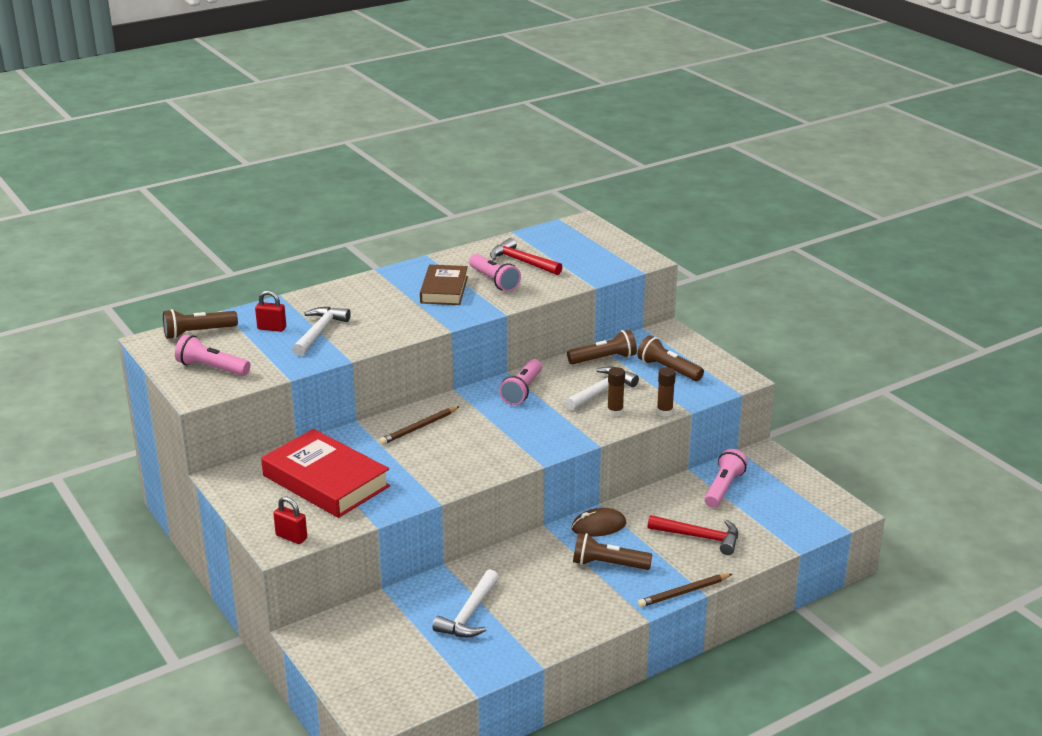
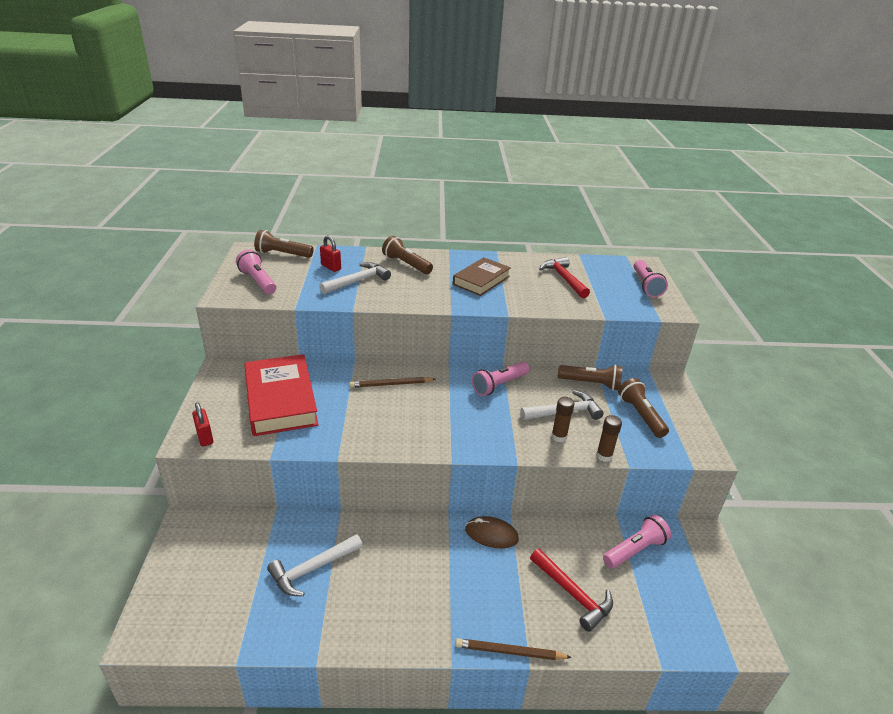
camera: 30 degrees right, 5 degrees up
pink flashlight [469,254,521,292] -> pink flashlight moved to [633,260,668,297]
brown flashlight [573,533,653,570] -> brown flashlight moved to [382,236,433,274]

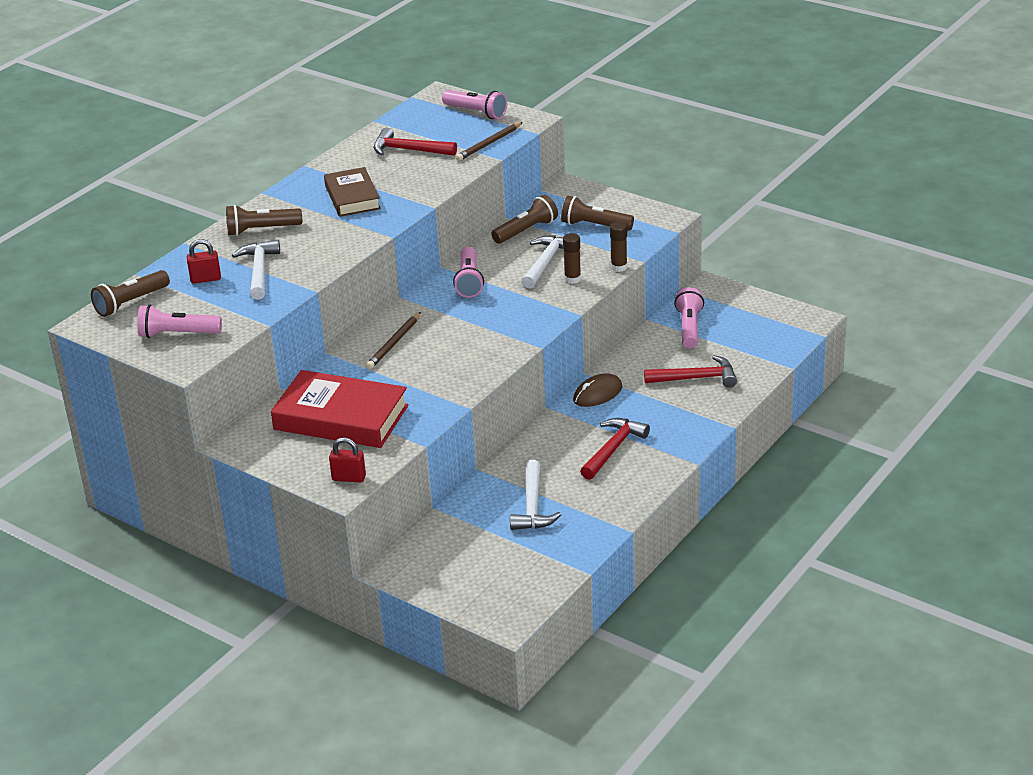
camera: 50 degrees left, 0 degrees up
brown pencil [455,638,572,660] -> brown pencil moved to [456,122,523,161]
none -> red hammer [580,418,650,480]

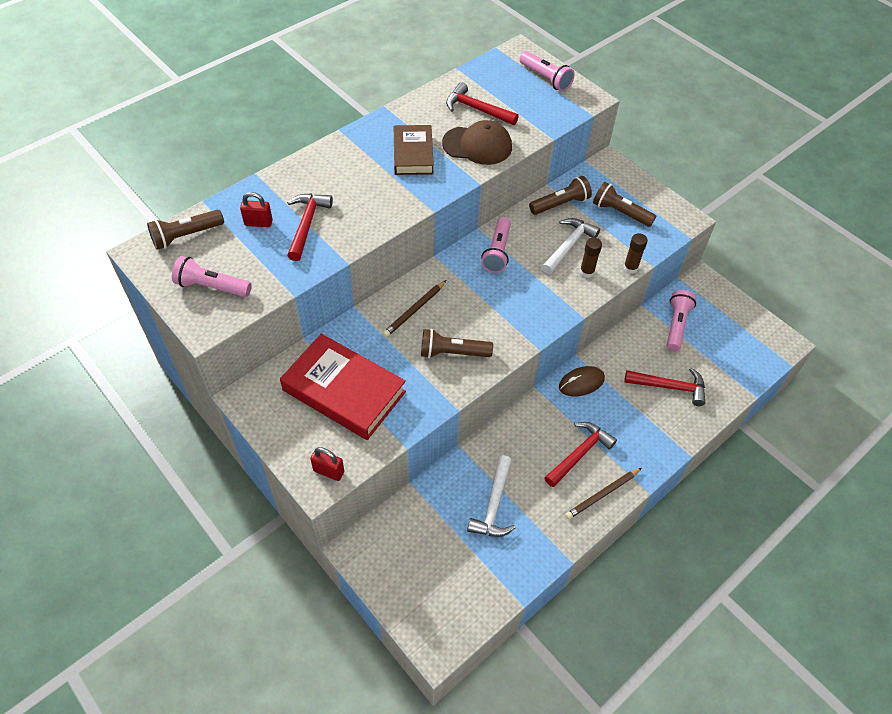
camera: 10 degrees right, 20 degrees up
brown flashlight [226,205,302,236] -> brown flashlight moved to [421,329,493,358]
white hammer [232,240,280,300] -> red hammer [287,193,333,261]
brown pencil [456,122,523,161] -> brown pencil moved to [565,468,642,519]
none -> brown cap [442,120,512,165]

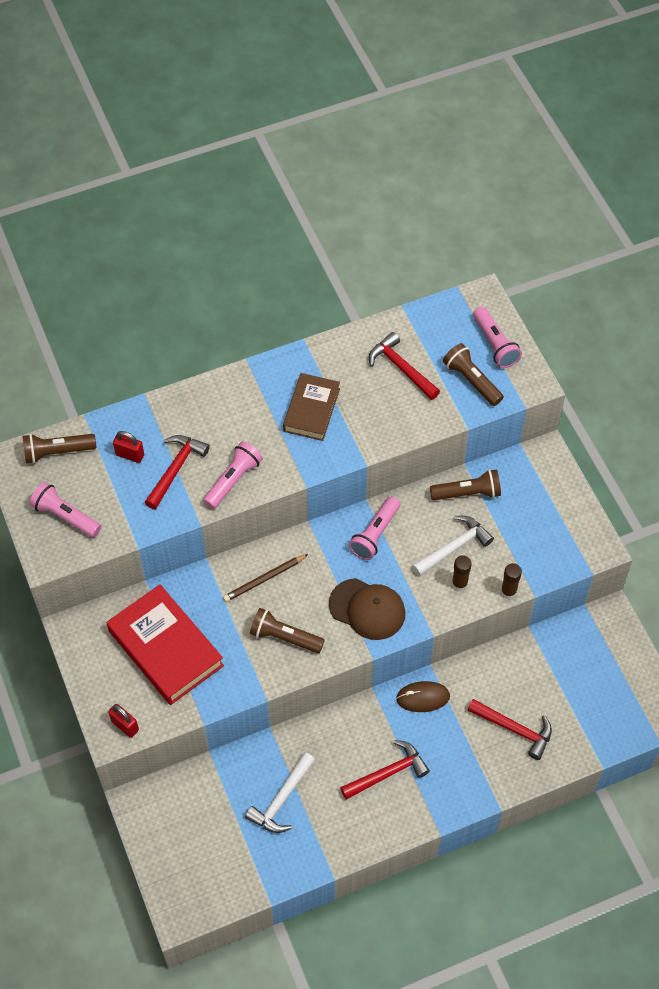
camera: 20 degrees right, 5 degrees up
brown cap [442,120,512,165] -> brown cap moved to [329,578,405,640]
brown pencil [565,468,642,519] -> none
brown flashlight [593,182,656,227] -> brown flashlight moved to [443,343,504,406]
pink flashlight [667,290,696,351] -> pink flashlight moved to [203,442,263,509]

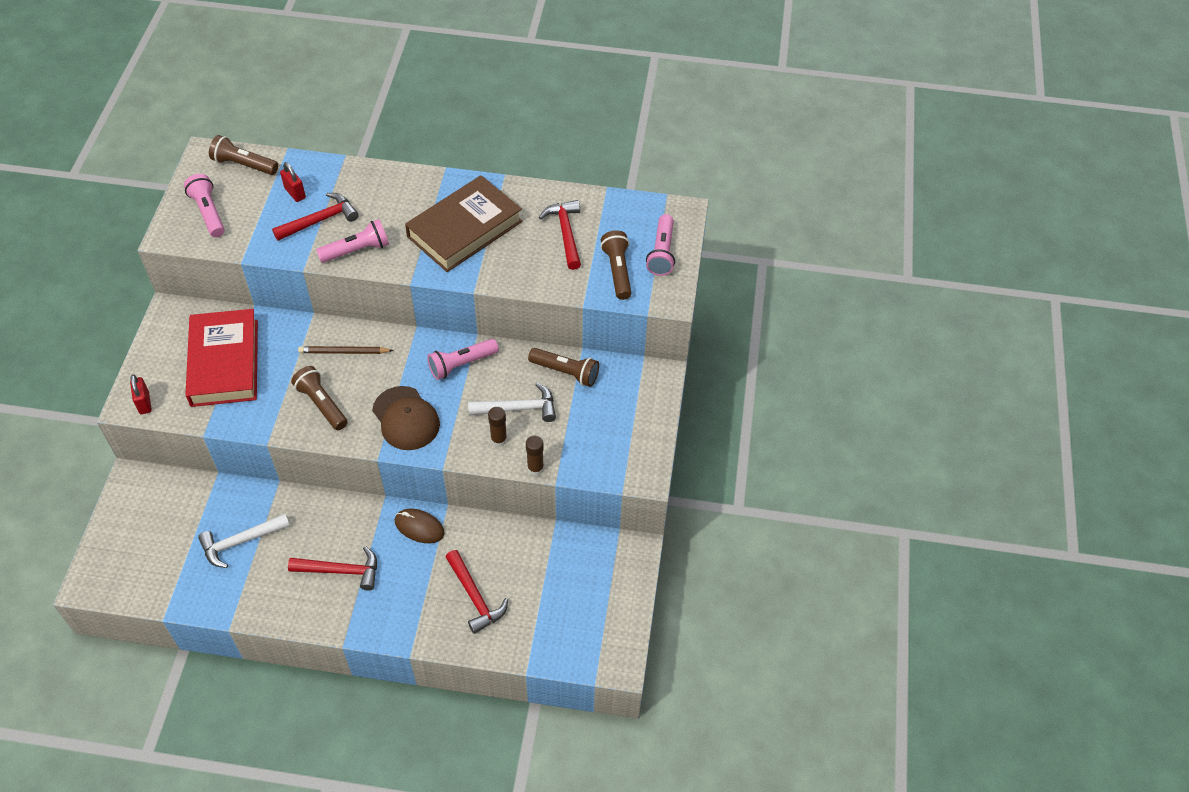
camera: 30 degrees right, 5 degrees down
brown book [283,373,340,441] -> brown book [405,175,522,272], size x1.57

